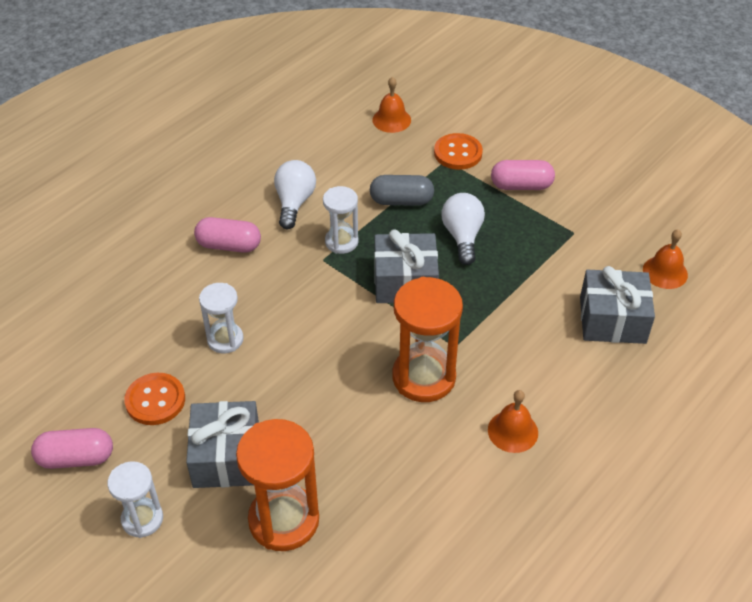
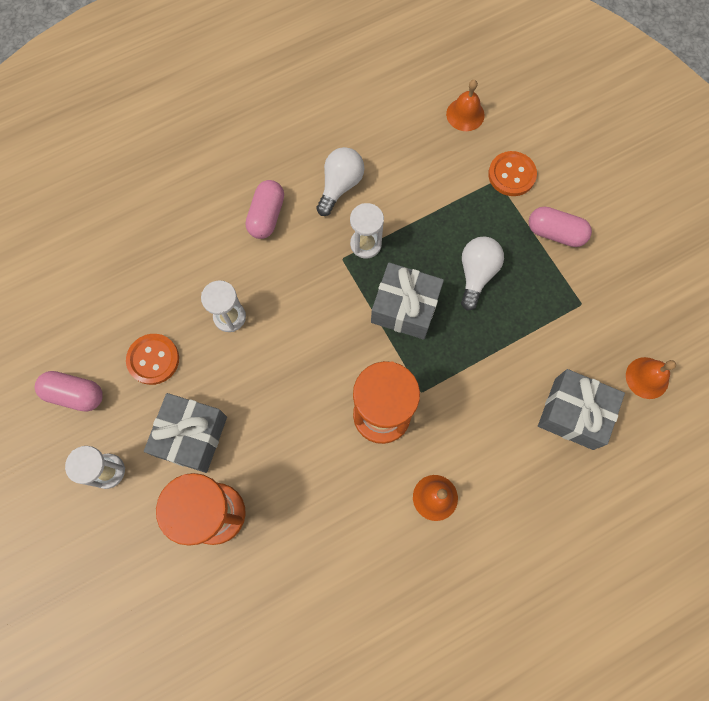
camera: 20 degrees right, 25 degrees up
pink capsule [194,217,261,253] -> pink capsule turned 75 degrees clockwise [246,180,284,239]
grey capsule [370,175,434,206] -> none

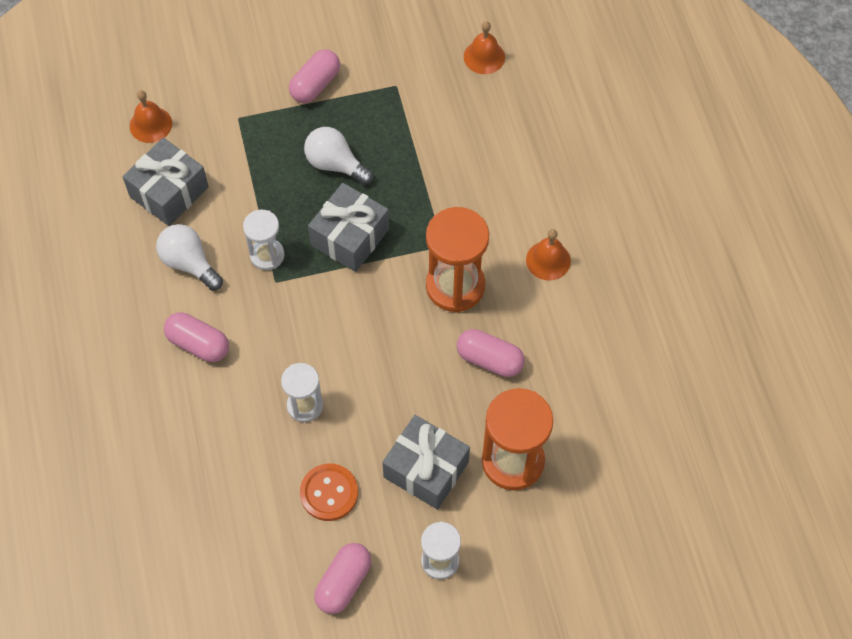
camera: 75 degrees left, 10 degrees down
orange button [488,151,537,196] -> none
grey gift [538,369,625,450] -> grey gift moved to [123,138,209,226]
none -> pink capsule [457,329,525,377]

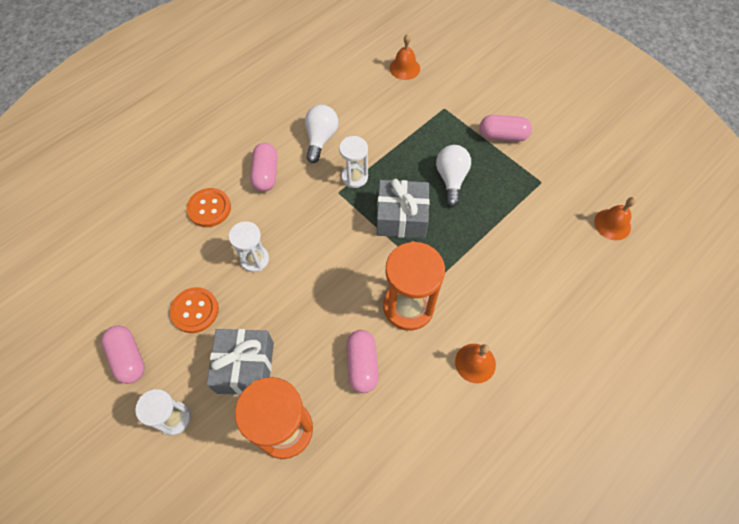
camera: 60 degrees right, 0 degrees up
grey gift [123,138,209,226] -> none
pink capsule [314,543,372,614] -> pink capsule turned 60 degrees clockwise [101,326,145,384]
none -> orange button [187,188,231,227]

